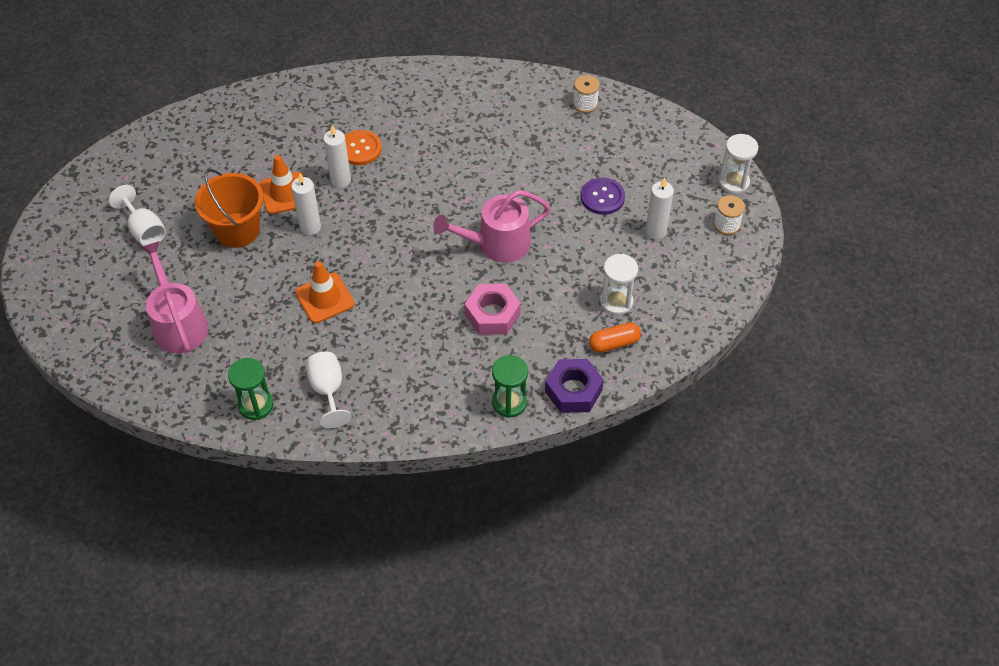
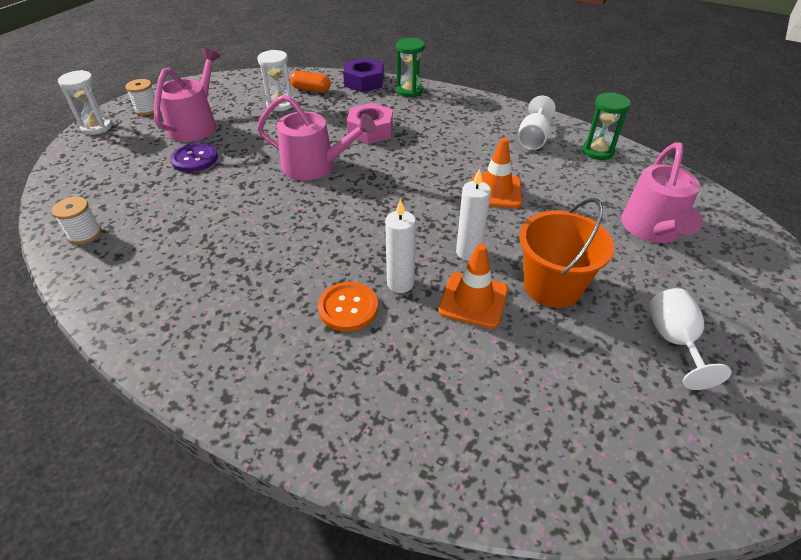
camera: 145 degrees left, 10 degrees down
white candle [645,177,674,240] -> pink watering can [154,48,220,142]

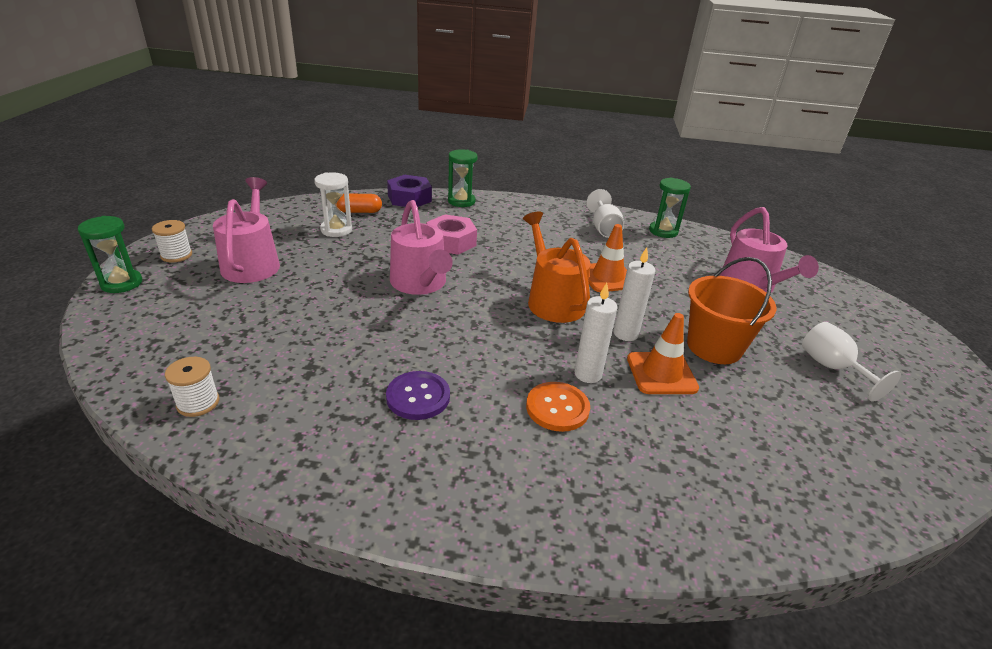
camera: 25 degrees left, 10 degrees down
white hourglass [57,70,112,135] -> green hourglass [78,216,142,293]
purple button [170,143,218,172] -> purple button moved to [386,371,450,420]
pink watering can [257,94,376,181] -> pink watering can turned 75 degrees clockwise [390,200,453,295]
none -> orange watering can [523,212,591,323]

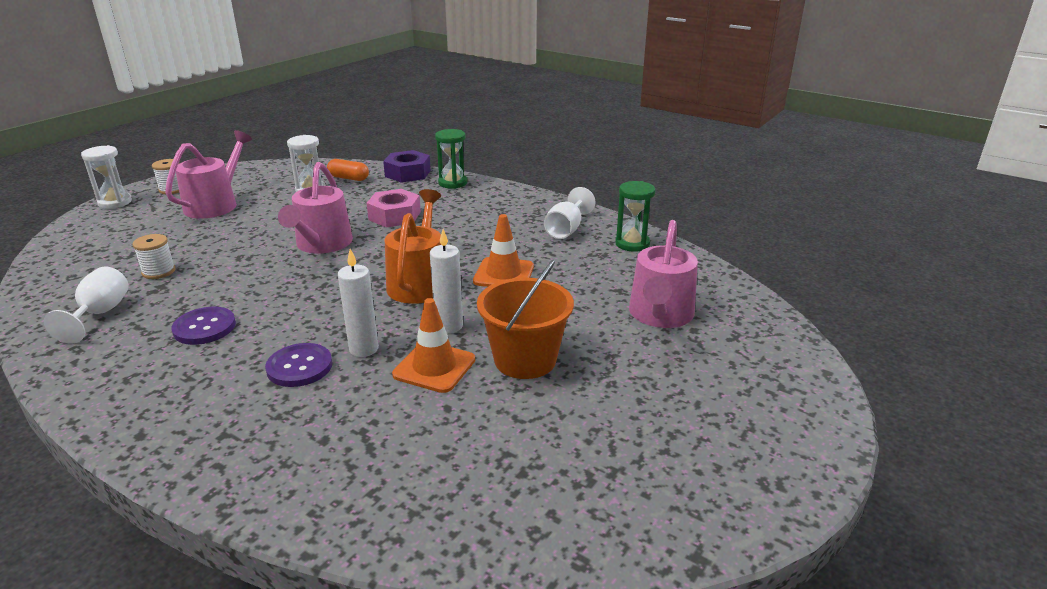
camera: 30 degrees right, 5 degrees down
green hourglass [78,216,142,293] -> white hourglass [81,145,132,209]
white spool [165,357,219,417] -> white spool moved to [133,234,176,279]
orange button [526,382,590,432] -> purple button [265,343,332,387]
white goblet [802,322,901,402] -> white goblet moved to [44,267,129,344]

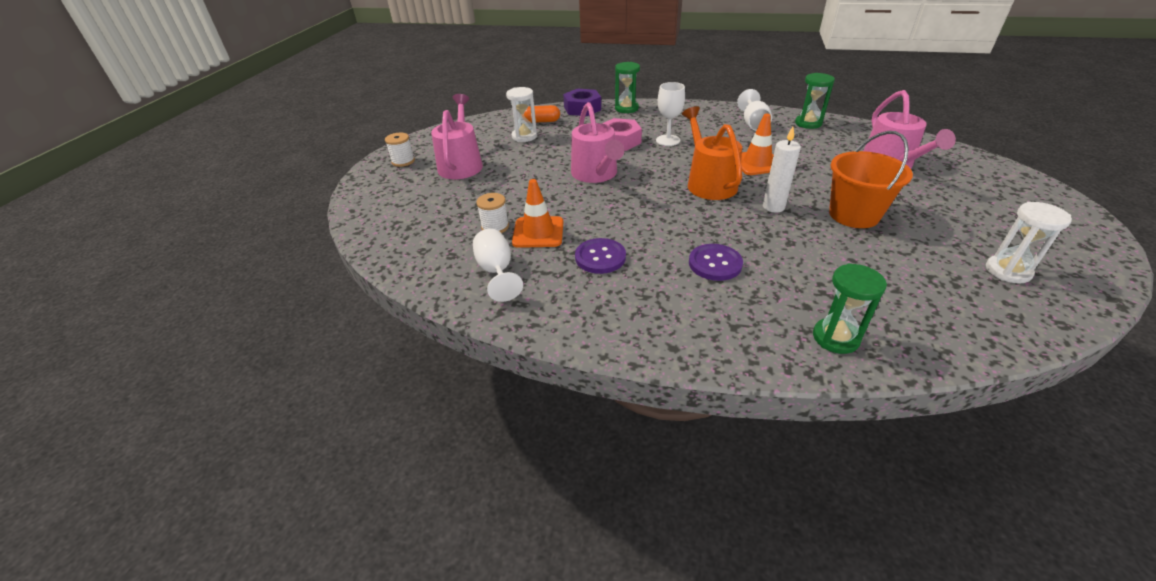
camera: 20 degrees left, 10 degrees up
white hourglass [81,145,132,209] -> white hourglass moved to [986,202,1072,284]
white candle [338,249,379,357] -> none
orange traffic cone [392,298,475,393] -> orange traffic cone moved to [512,179,563,248]
none -> white goblet [656,82,685,146]
none -> green hourglass [813,263,887,354]

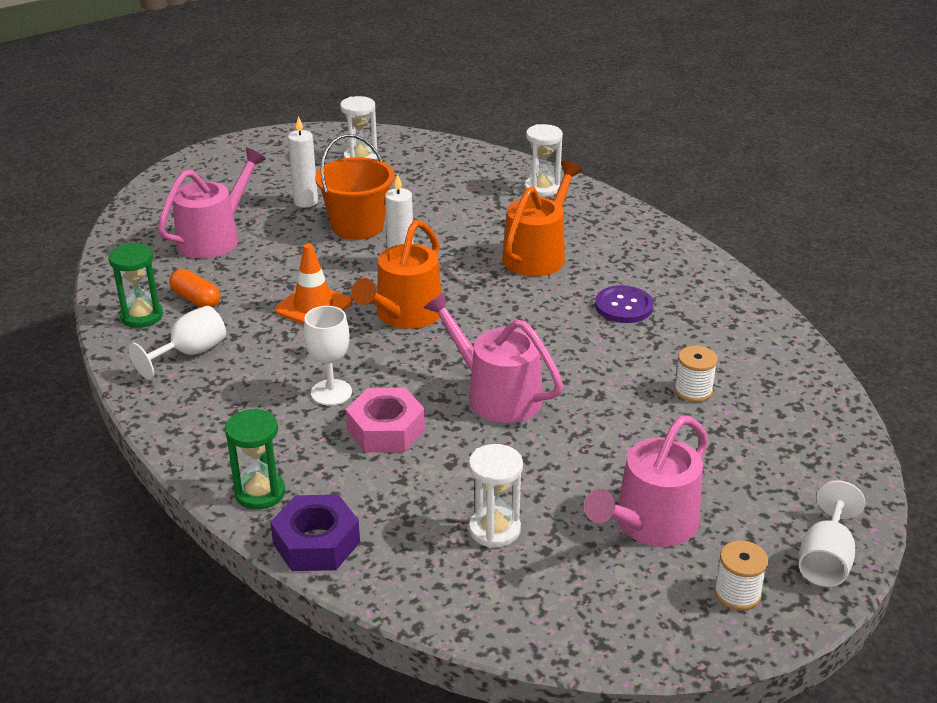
camera: 140 degrees left, 5 degrees down
white goblet [473,229,523,302] -> white goblet moved to [799,480,865,587]
orange traffic cone [512,179,563,248] -> none
orange capsule [524,105,560,123] -> orange capsule moved to [169,269,220,308]
pink watering can [571,102,624,183] -> pink watering can turned 75 degrees counterclockwise [423,292,563,423]
purple button [689,244,743,281] -> orange watering can [502,161,583,276]
green hourglass [813,263,887,354] -> white hourglass [525,124,563,197]
none -> white candle [288,116,318,207]

